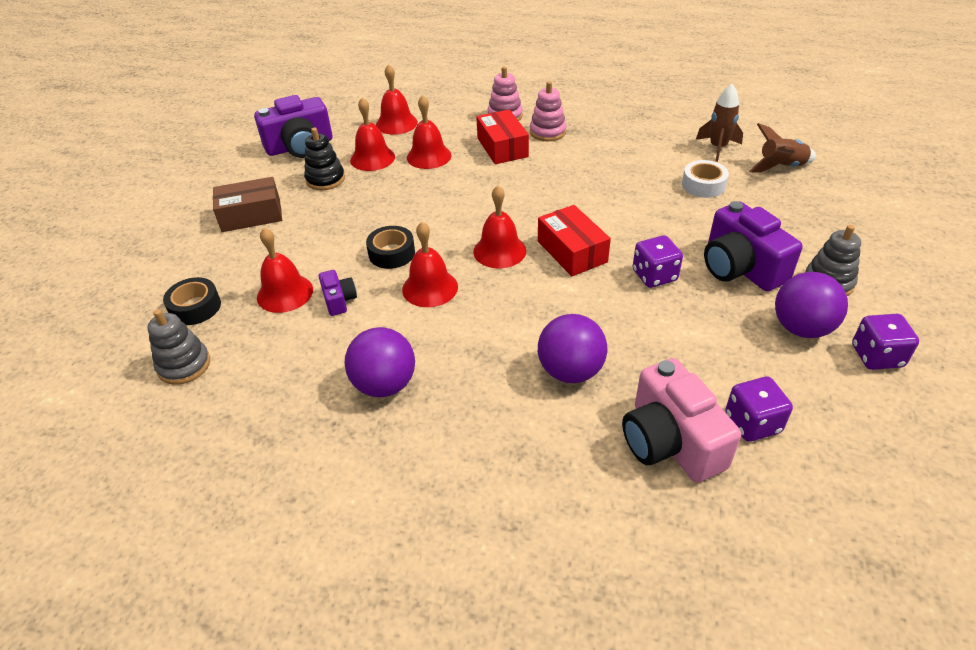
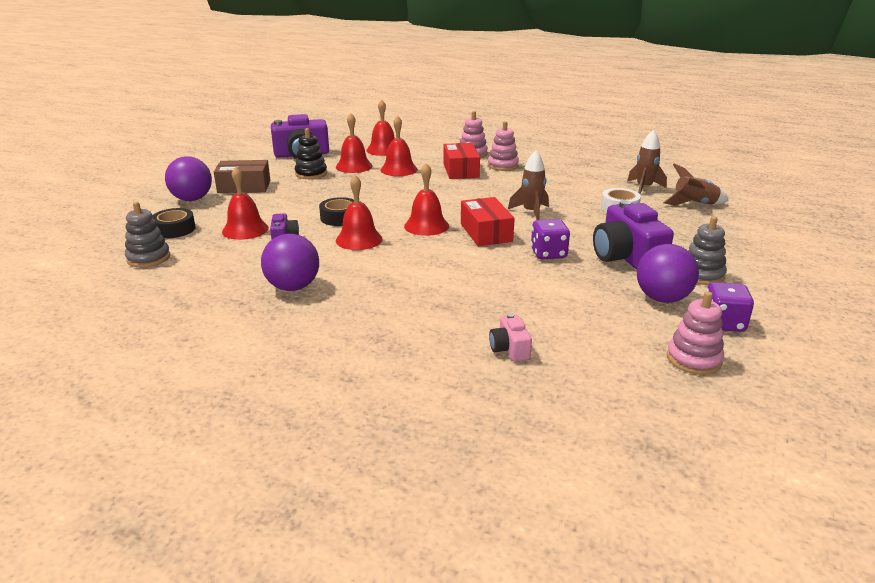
camera: 10 degrees right, 15 degrees down
purple ball [538,314,607,383] -> purple ball moved to [165,156,212,201]
pink camera [622,358,741,482] -> pink camera [489,313,532,361], size x0.49
purple dice [725,377,793,442] -> none
none -> brown rocket [508,151,549,220]
none -> pink stacking toy [667,291,724,375]

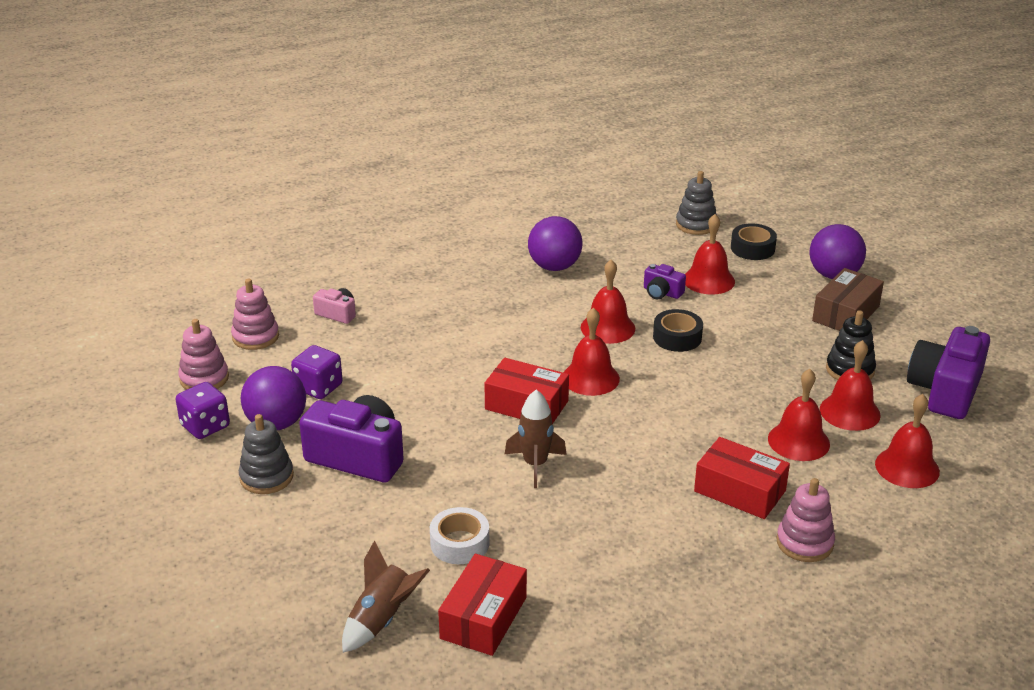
camera: 130 degrees right, 5 degrees up
pink stacking toy [488,121,519,171] -> pink stacking toy moved to [231,278,279,350]
purple dice [531,219,570,259] -> purple dice moved to [291,345,343,399]
brown rocket [627,130,667,194] -> red box [438,554,527,656]

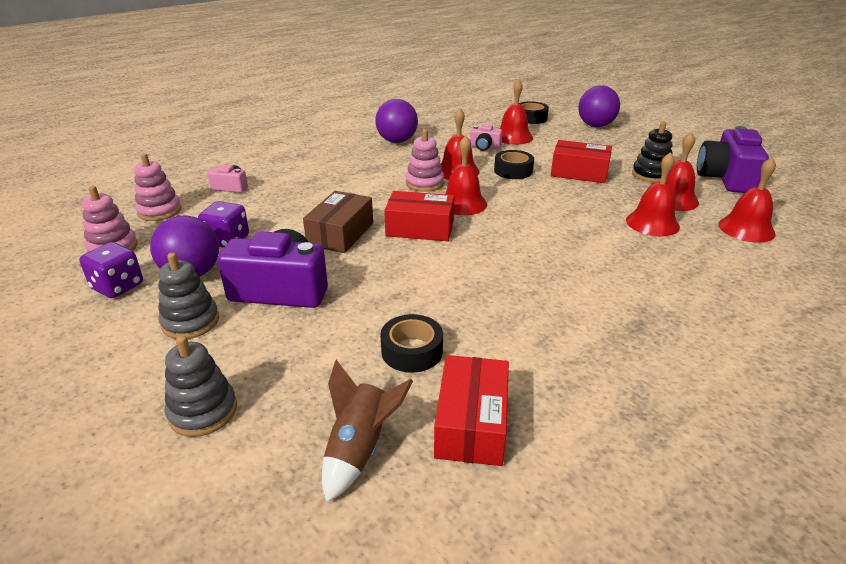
camera: 15 degrees left, 0 degrees up
white tape [430,507,490,564] -> black tape [380,314,443,373]
brown rocket [505,390,567,488] -> none
purple camera [644,264,686,299] -> pink camera [470,124,503,151]
grey stacking toy [676,171,717,235] -> grey stacking toy moved to [165,335,237,437]
red box [694,437,790,519] -> red box moved to [551,140,612,183]
pink stacking toy [777,478,835,562] -> pink stacking toy moved to [406,129,444,192]
brown box [812,268,884,331] -> brown box moved to [303,191,373,253]

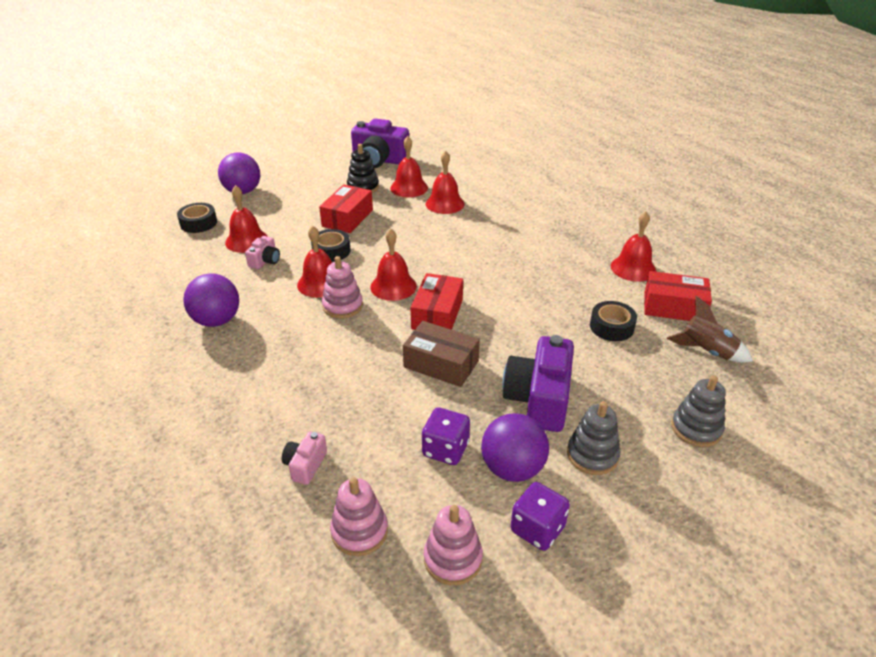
camera: 85 degrees left, 5 degrees up
red bell [718,157,776,243] -> red bell moved to [611,211,656,282]

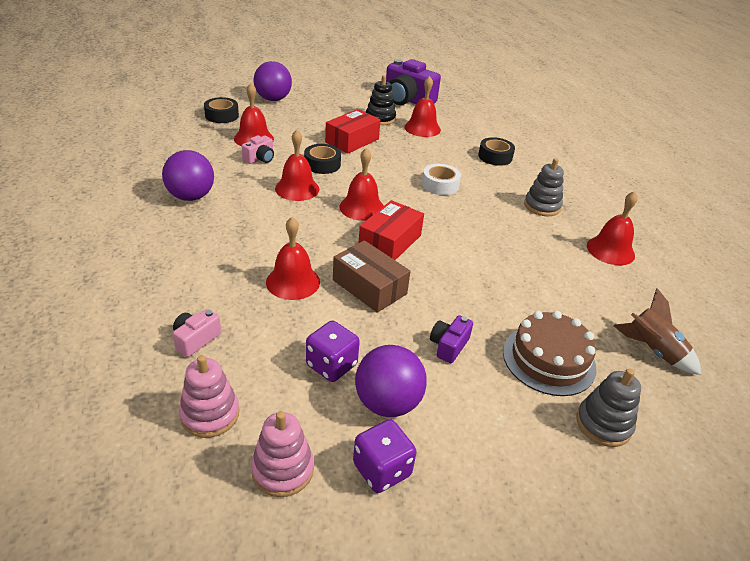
camera: 15 degrees right, 0 degrees up
pink stacking toy [322,256,363,318] -> none
red bell [426,151,465,214] -> red bell moved to [266,217,320,300]
purple camera [502,335,574,432] -> purple camera [430,315,473,363], size x0.49
grey stacking toy [567,401,620,475] -> grey stacking toy moved to [524,158,564,216]
black tape [590,301,637,341] -> black tape moved to [478,137,515,166]
red box [644,271,712,321] -> none
none -> white tape [422,164,461,195]
none -> brown cake [503,311,597,396]

